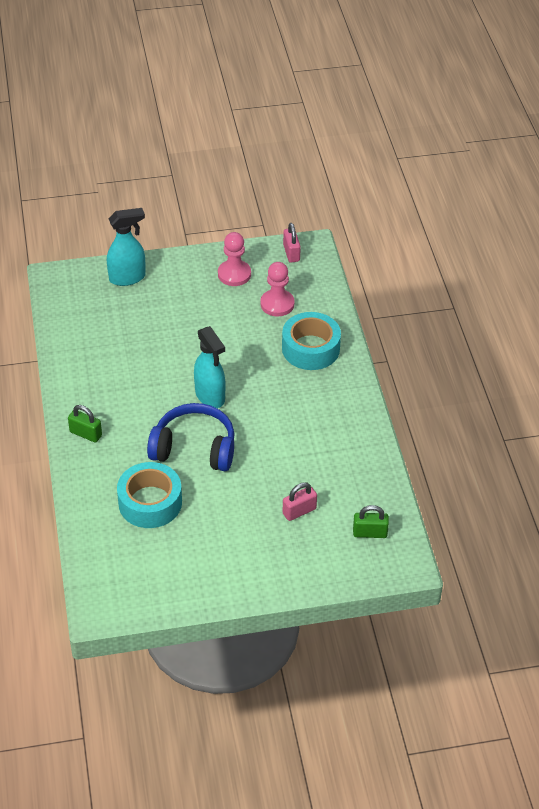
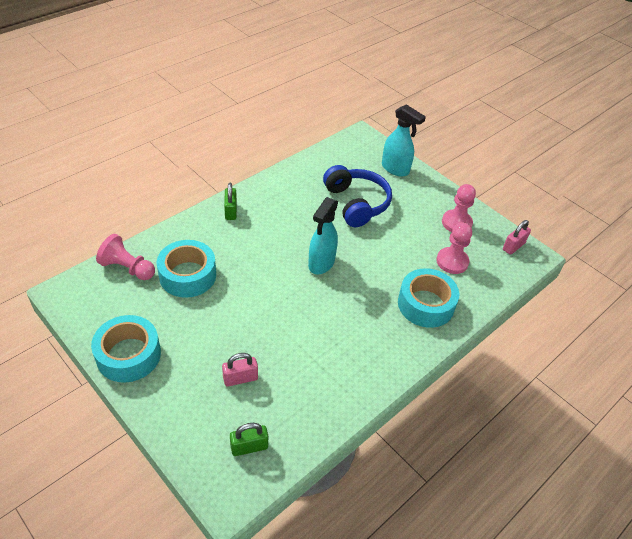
camera: 55 degrees right, 0 degrees up
blue headphones [147,403,235,471] -> blue headphones moved to [323,165,392,227]
pink padlock [283,482,317,521] -> pink padlock turned 45 degrees counterclockwise [222,353,258,386]
green padlock [353,505,389,538] -> green padlock turned 75 degrees counterclockwise [230,423,268,456]
none -> turquoise tape [91,315,161,383]
none -> pink pawn [96,234,155,280]

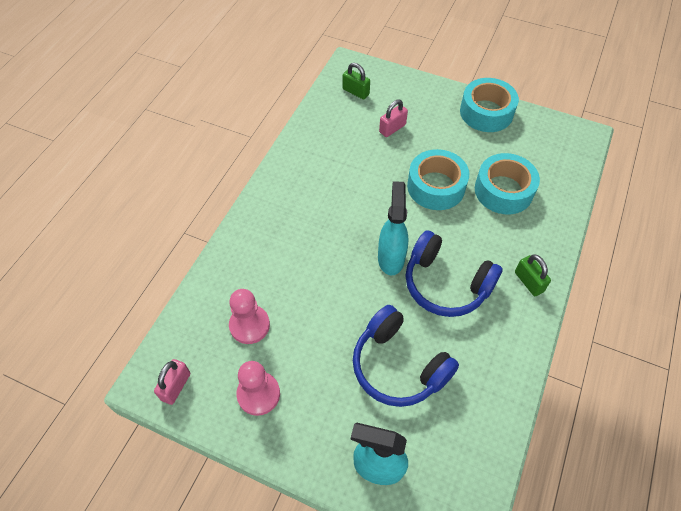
camera: 160 degrees right, 10 degrees up
pink pawn [96,234,155,280] -> none
green padlock [230,423,268,456] -> green padlock turned 75 degrees clockwise [343,63,370,99]
turquoise tape [398,268,459,328] -> turquoise tape moved to [407,149,469,210]
none -> blue headphones [406,230,503,317]

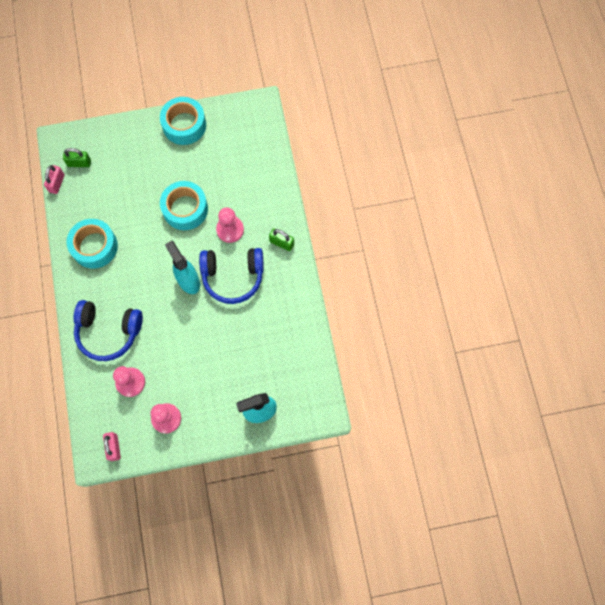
camera: 35 degrees left, 15 degrees up
blue headphones [353,305,459,407] -> blue headphones moved to [74,300,143,361]
pink padlock [379,100,408,137] -> pink padlock moved to [44,165,65,194]
turquoise tape [475,153,540,214] -> turquoise tape moved to [66,219,118,269]
none -> pink pawn [216,207,244,243]

